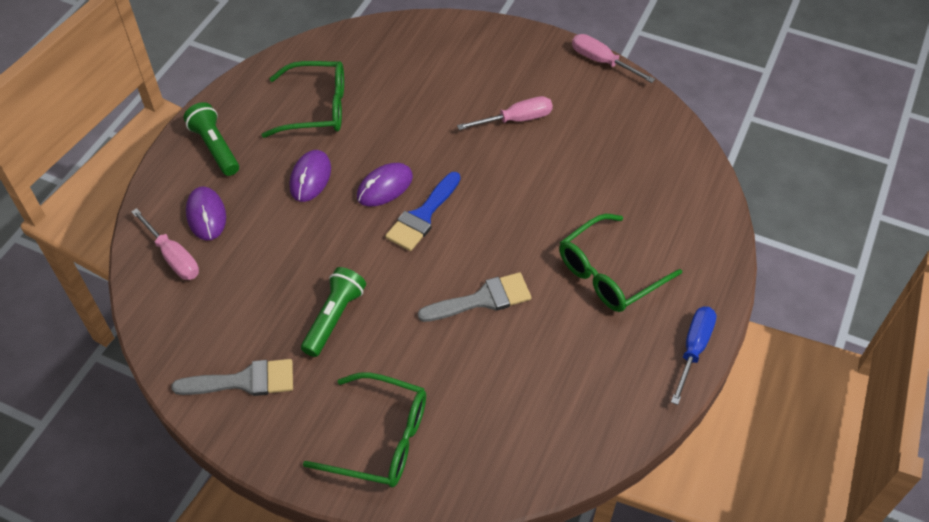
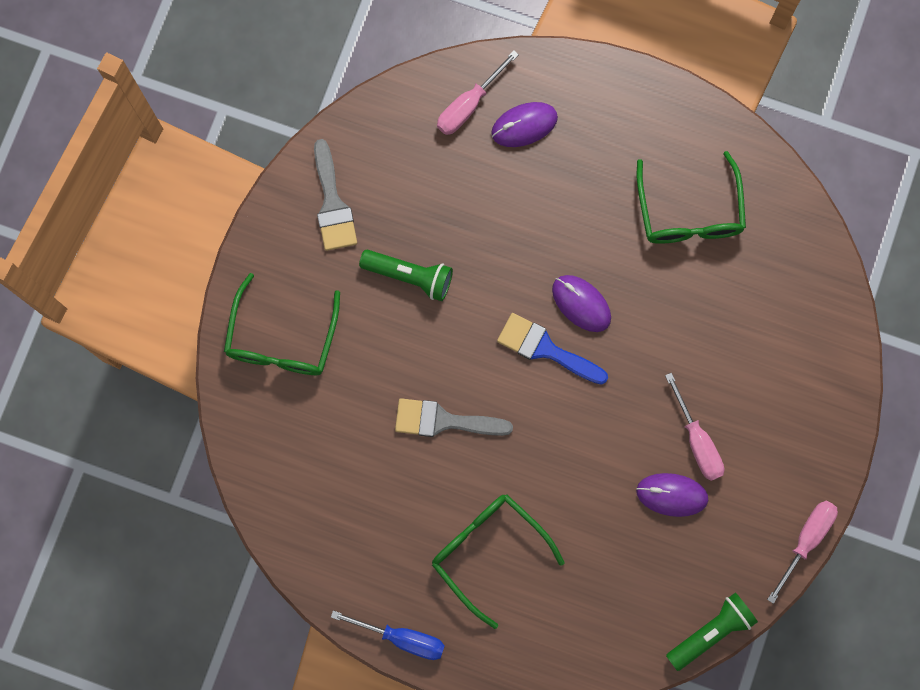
camera: 85 degrees right, 25 degrees up
green flashlight [183,102,239,176] -> green flashlight moved to [666,593,758,671]
purple mouse [289,150,331,202] -> purple mouse moved to [636,473,708,517]
grey brush [418,272,532,322] -> grey brush turned 120 degrees clockwise [395,398,513,437]

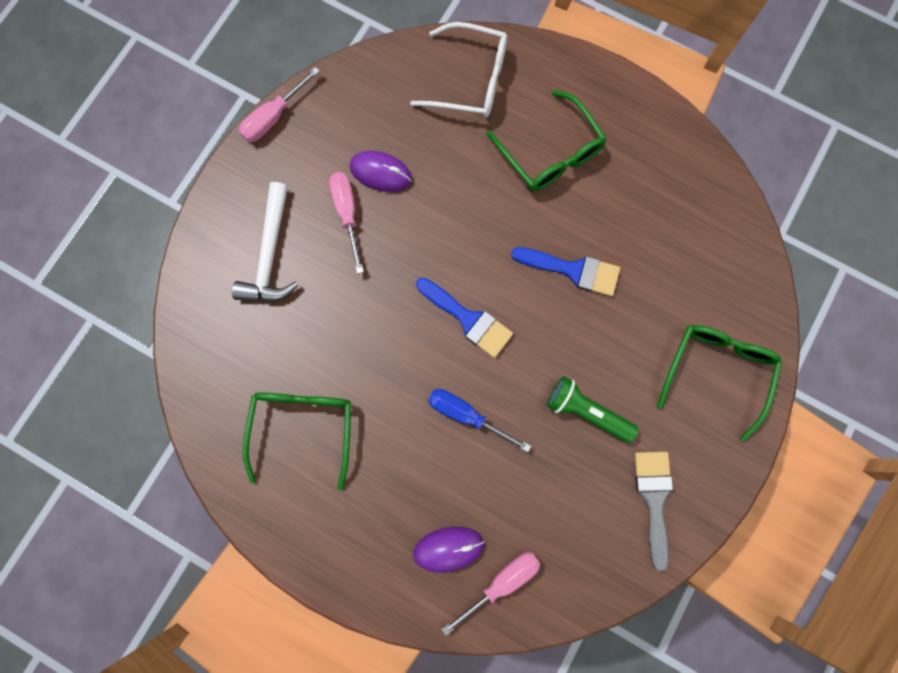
camera: 170 degrees left, 0 degrees up
blue screwdriver [331,610,445,660] -> blue screwdriver moved to [428,389,531,452]
grey brush [395,398,513,437] -> blue brush [511,247,620,296]
purple mouse [552,275,611,332] -> none
green flashlight [666,593,758,671] -> none
none -> white hammer [232,182,298,302]
none -> white glasses [410,22,508,117]

